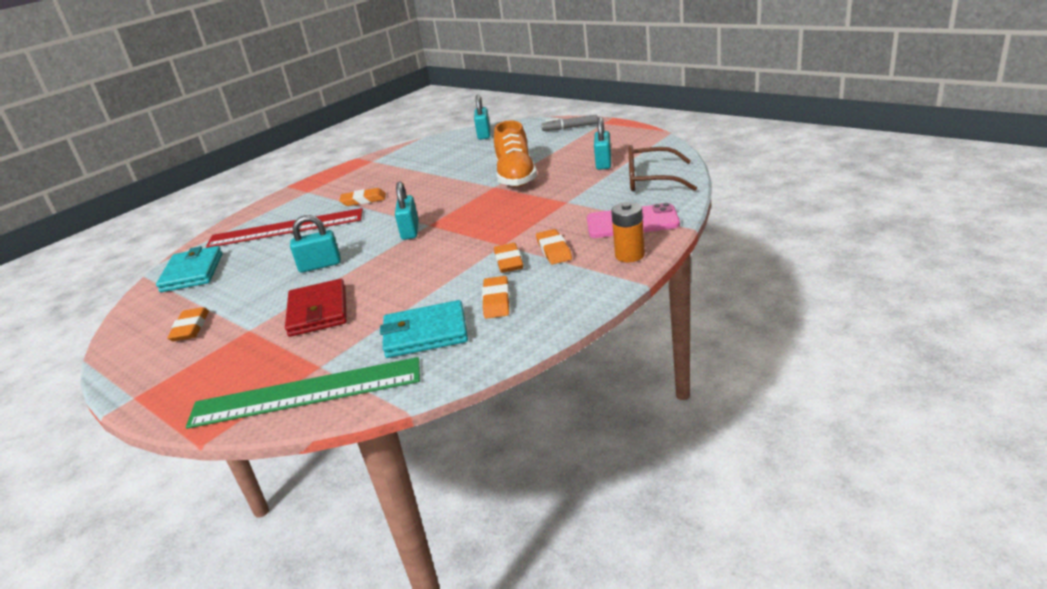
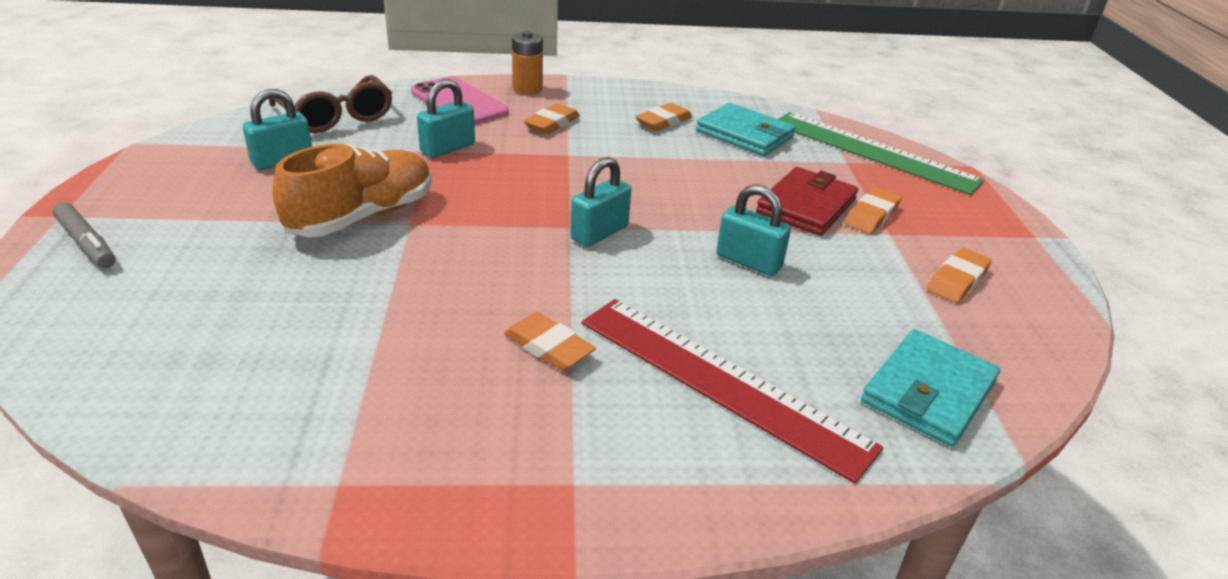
camera: 140 degrees left, 5 degrees up
turquoise padlock [474,95,490,140] -> turquoise padlock moved to [417,79,475,158]
orange eraser [494,243,523,273] -> orange eraser moved to [845,187,902,234]

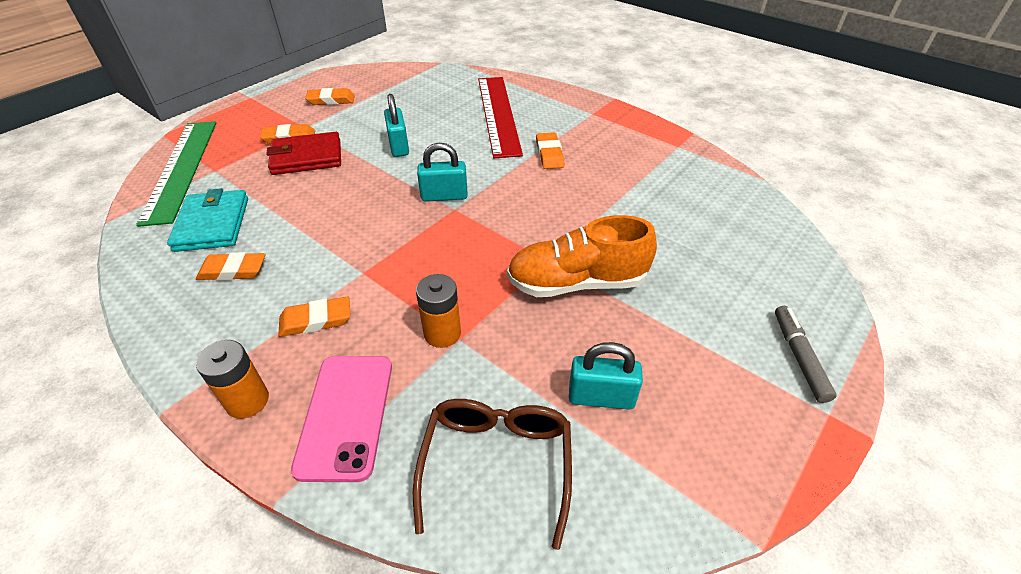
camera: 135 degrees left, 10 degrees up
turquoise padlock [417,79,475,158] -> orange battery [416,274,461,348]
turquoise wallet [861,329,1000,447] -> none

